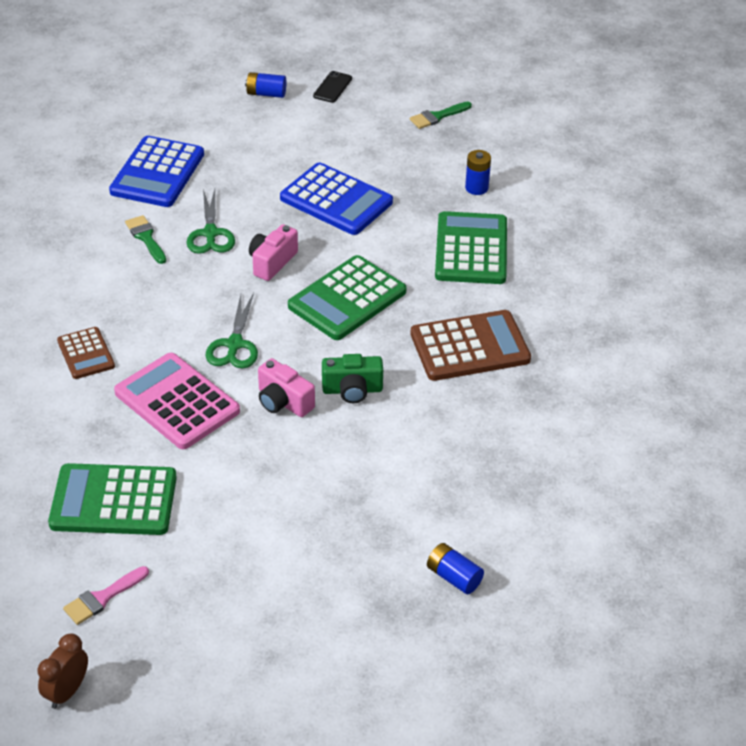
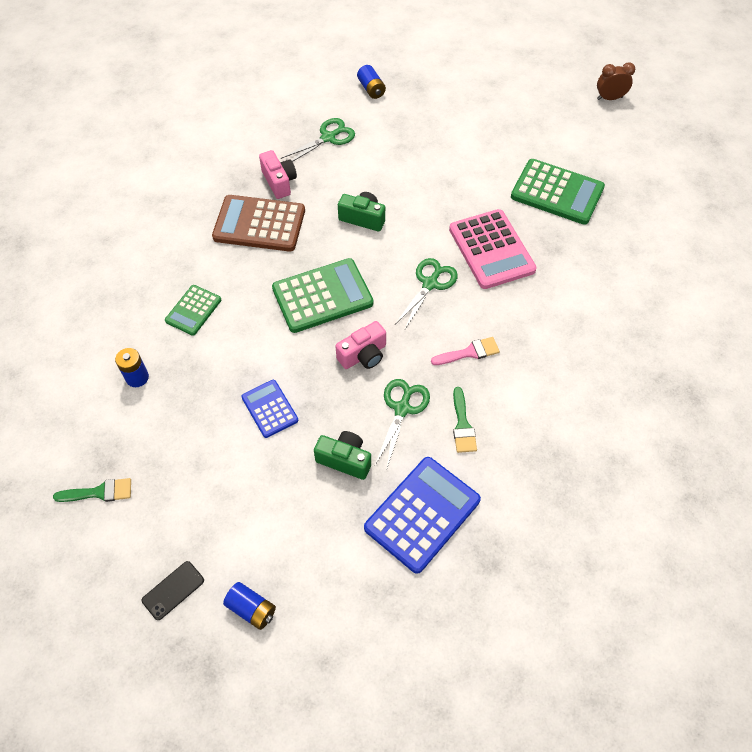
camera: 155 degrees left, 15 degrees up
brown clock [37,633,88,709] -> brown clock turned 150 degrees counterclockwise [597,62,635,100]
brown calculator [57,327,115,379] -> none
pink brush [63,566,149,625] -> pink brush moved to [431,337,500,365]
pink camera [258,358,315,417] -> pink camera moved to [259,150,297,199]
blue calculator [280,162,393,235] -> blue calculator [241,380,298,438], size x0.57
green calculator [435,211,507,284] -> green calculator [165,285,221,336], size x0.57
none -> green scissors [281,118,355,162]
none -> green camera [314,431,371,480]

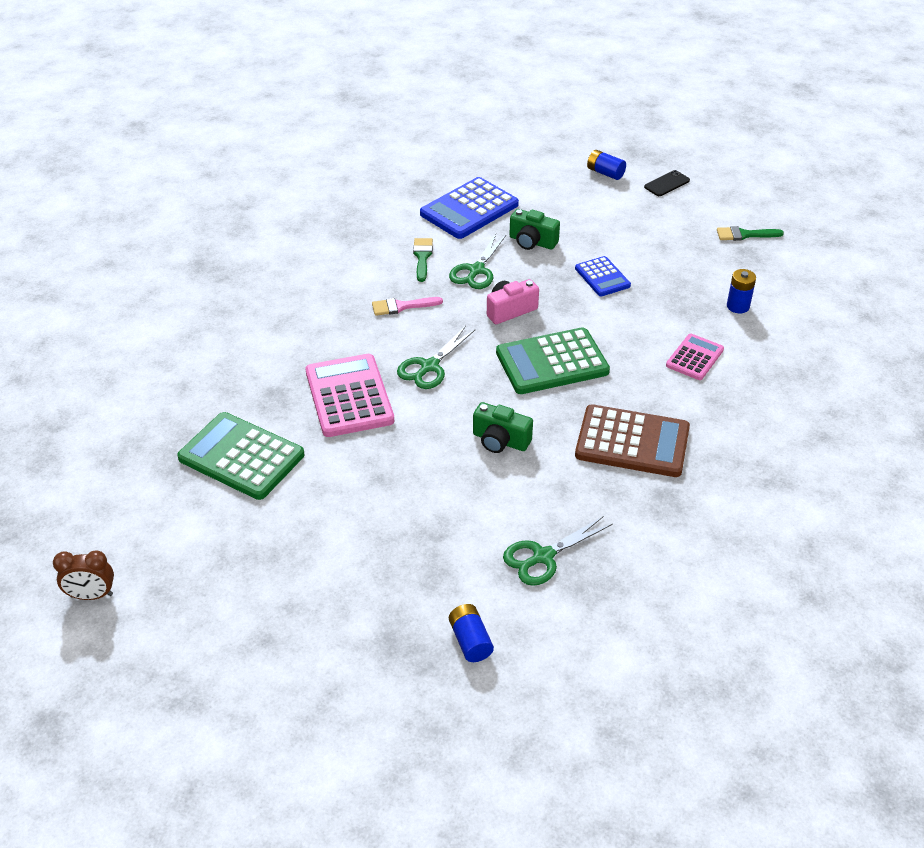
camera: 175 degrees left, 15 degrees down
green calculator [165,285,221,336] -> pink calculator [666,334,724,380]
pink camera [259,150,297,199] -> none

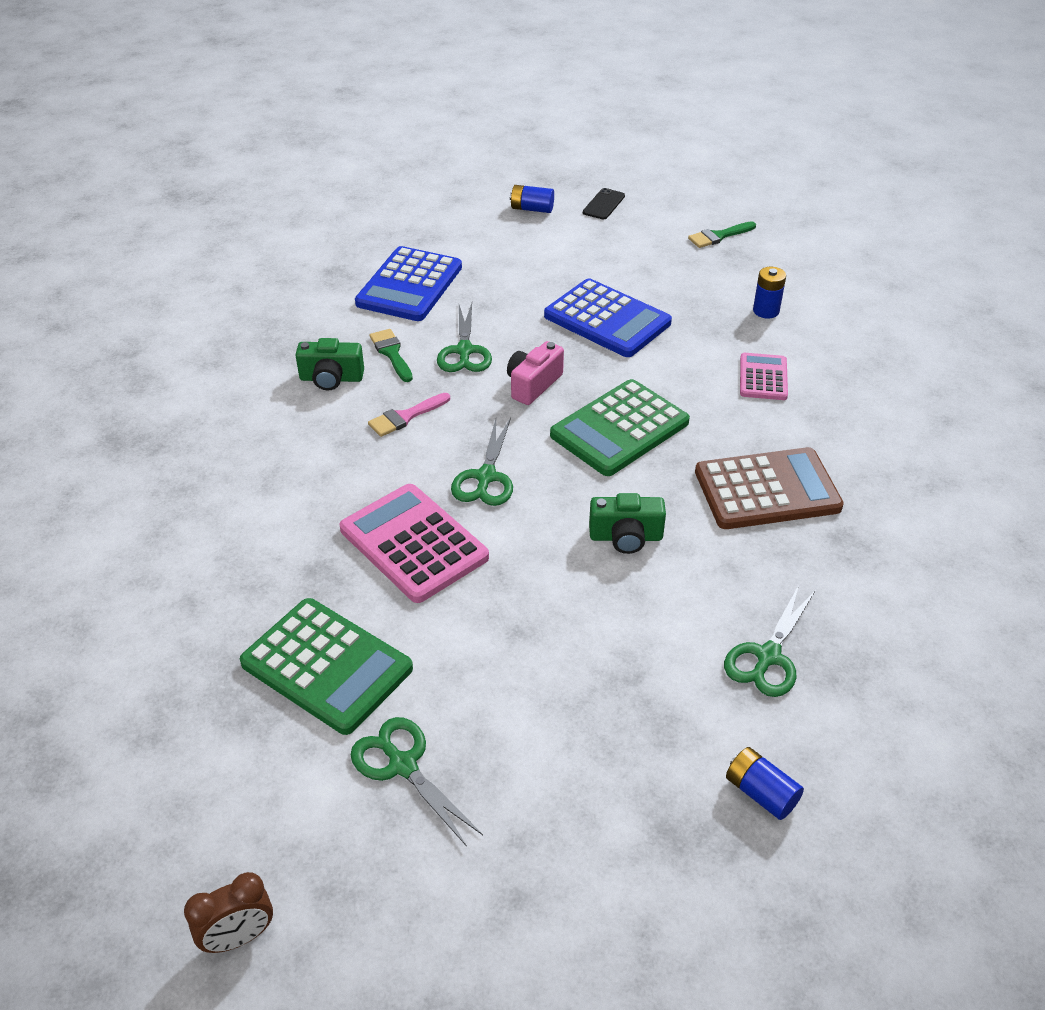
camera: 25 degrees left, 0 degrees up
green calculator [177,412,304,500] -> green calculator turned 150 degrees counterclockwise [240,598,413,735]
green camera [509,209,560,250] -> green camera moved to [296,338,364,390]
blue calculator [575,256,631,296] -> blue calculator [544,278,672,357], size x1.75
none -> green scissors [351,717,483,847]

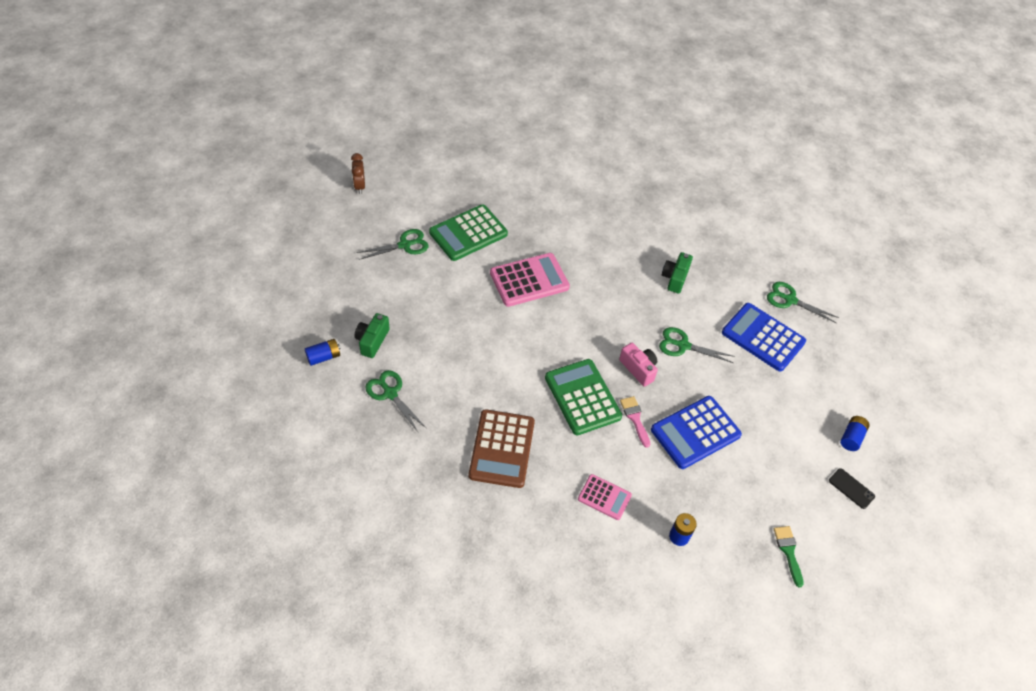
camera: 105 degrees right, 10 degrees up
pink brush [368,393,450,437] -> pink brush moved to [620,396,650,448]
green brush [370,329,413,382] -> none
green scissors [451,418,513,506] -> green scissors moved to [767,282,839,323]
green camera [589,493,666,554] -> green camera moved to [354,313,390,358]

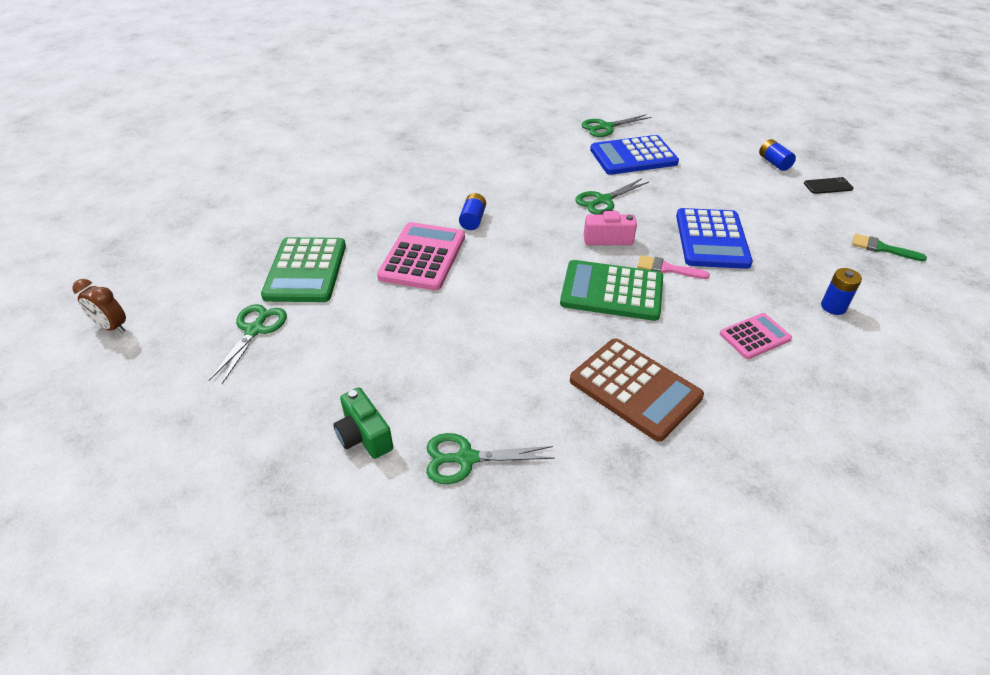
camera: 50 degrees left, 10 degrees down
blue battery [305,339,341,366] -> blue battery moved to [459,193,486,230]
green camera [662,252,693,294] -> none

